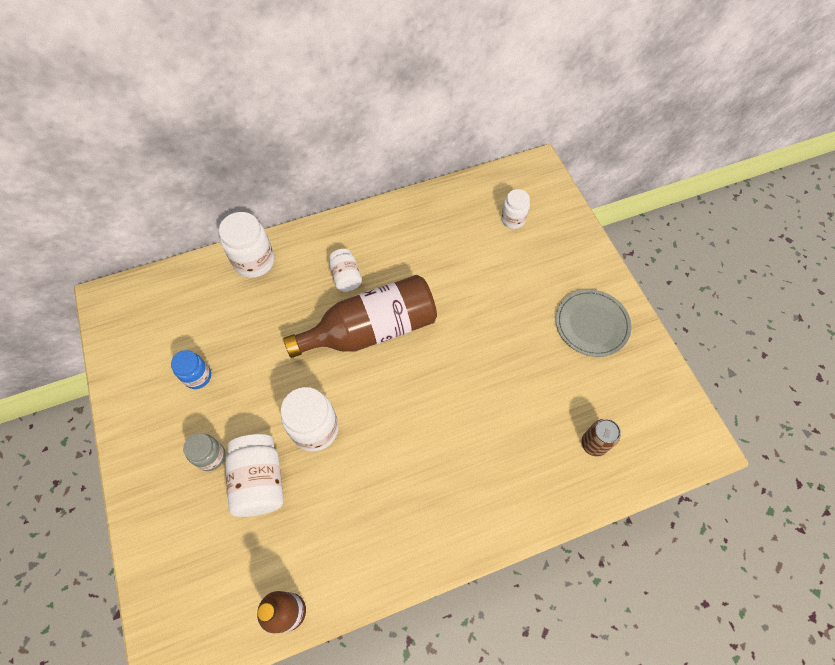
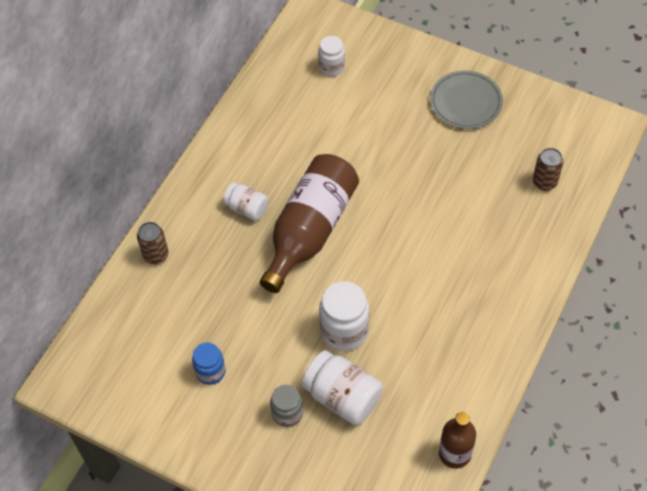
camera: 40 degrees left, 5 degrees down
white jar [219,212,274,278] -> brown can [137,222,168,264]

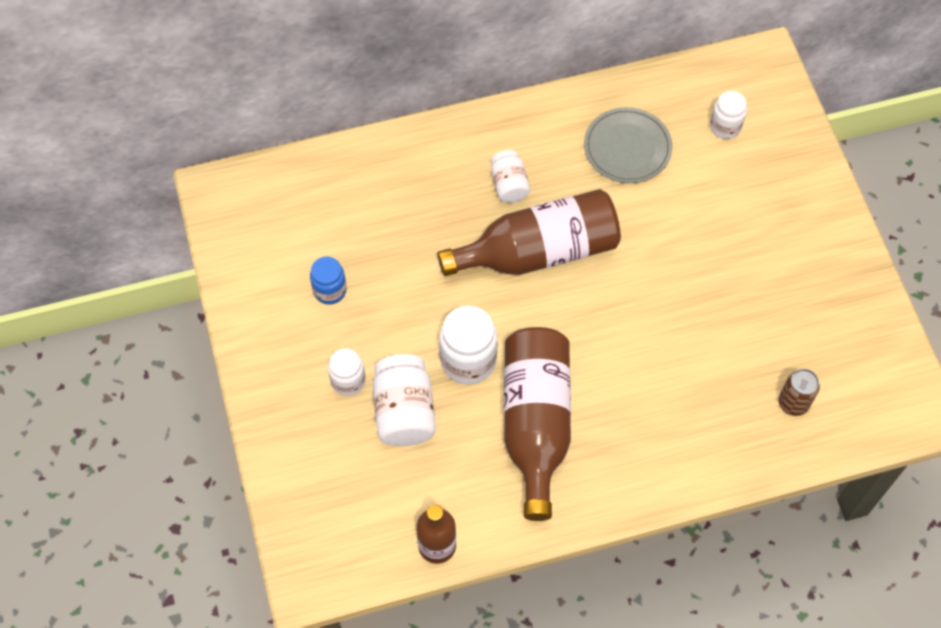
camera: 45 degrees right, 5 degrees up
brown can [137,222,168,264] -> none
grey jar [270,385,303,427] -> white jar [328,348,365,396]
grey plate [430,70,503,129] -> grey plate moved to [584,107,672,183]
none -> brown bottle [504,327,571,521]

